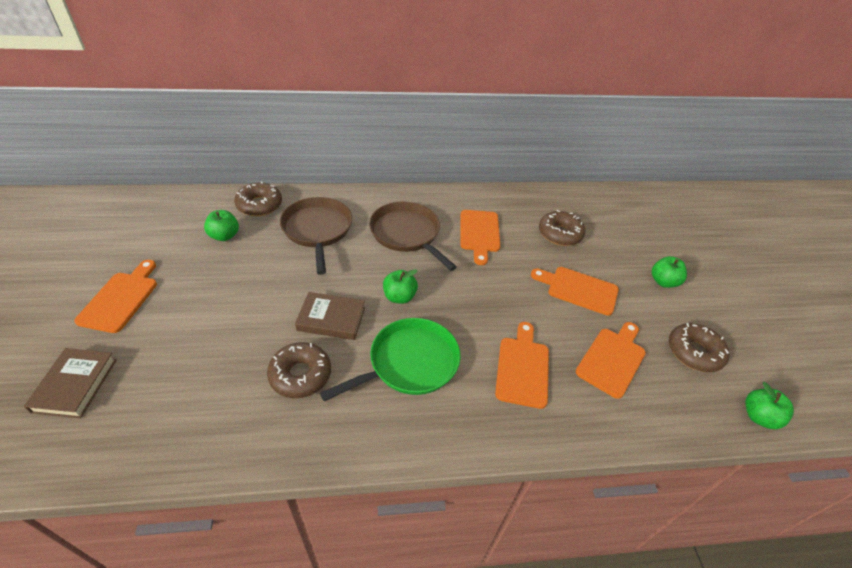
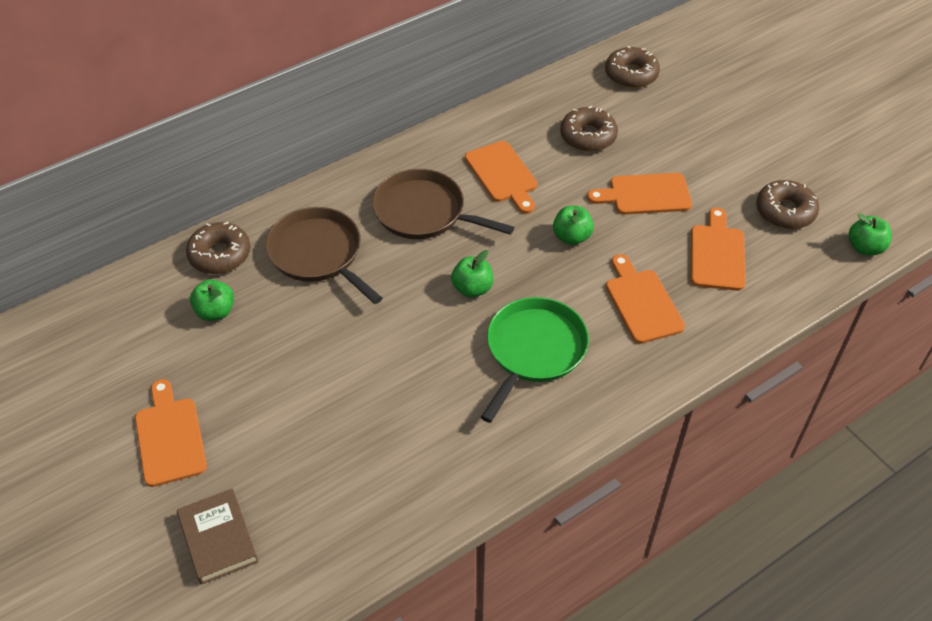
camera: 25 degrees left, 5 degrees up
brown donut [267,342,331,398] -> brown donut moved to [605,46,660,88]
brown book [295,292,365,340] -> none
green apple [652,256,687,288] -> green apple moved to [553,206,594,245]

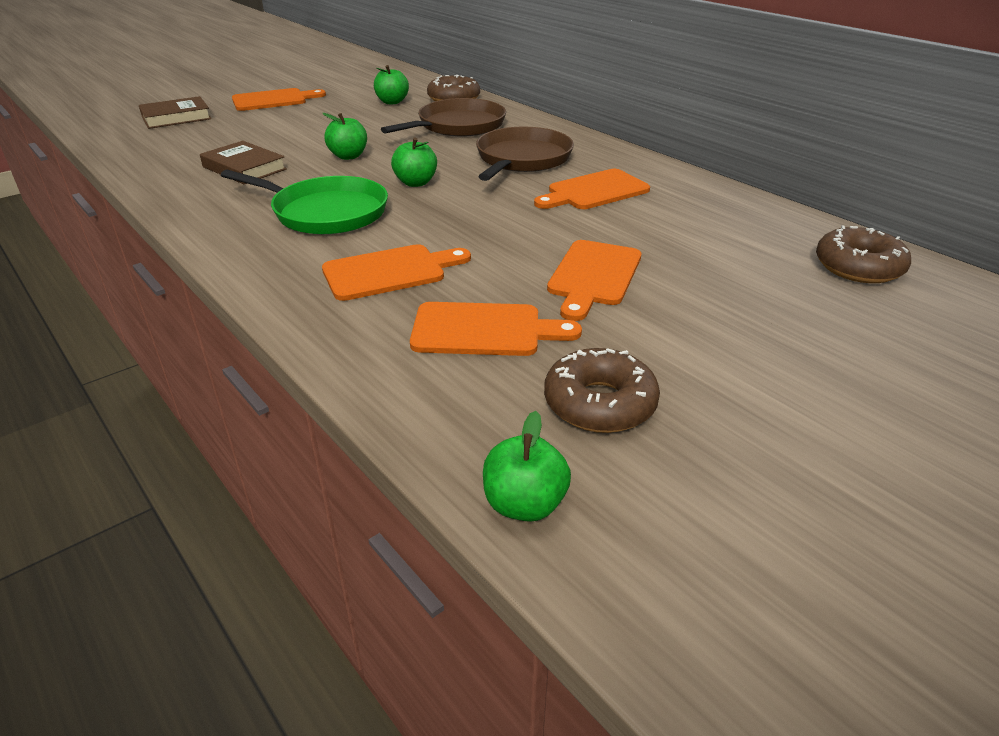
camera: 85 degrees right, 15 degrees down
green apple [553,206,594,245] -> green apple moved to [322,113,367,160]
brown donut [560,106,618,152] -> none
orange cutting board [587,173,692,215] -> orange cutting board turned 150 degrees counterclockwise [547,240,641,321]
none -> brown book [200,141,287,184]

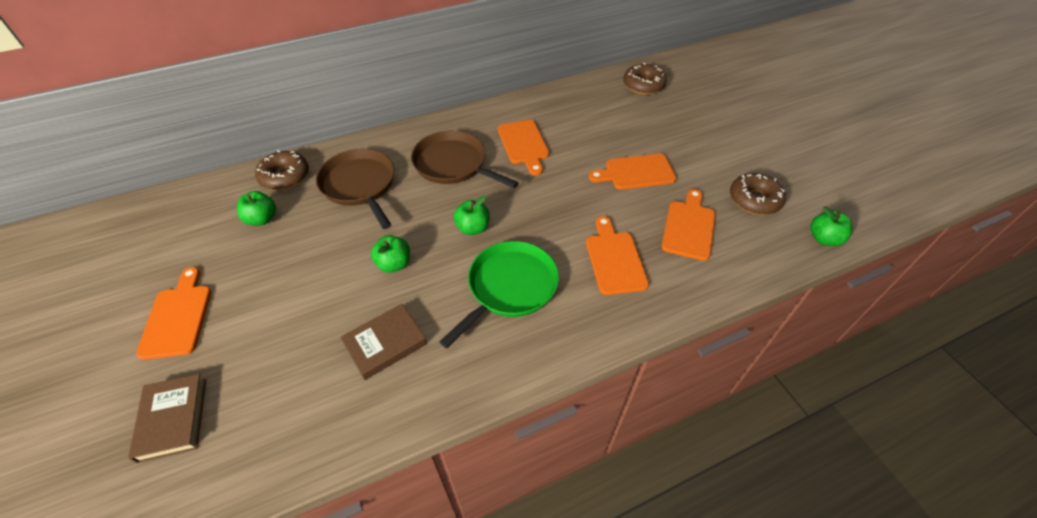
camera: 75 degrees left, 15 degrees up
orange cutting board [547,240,641,321] -> orange cutting board turned 135 degrees clockwise [589,154,676,190]

